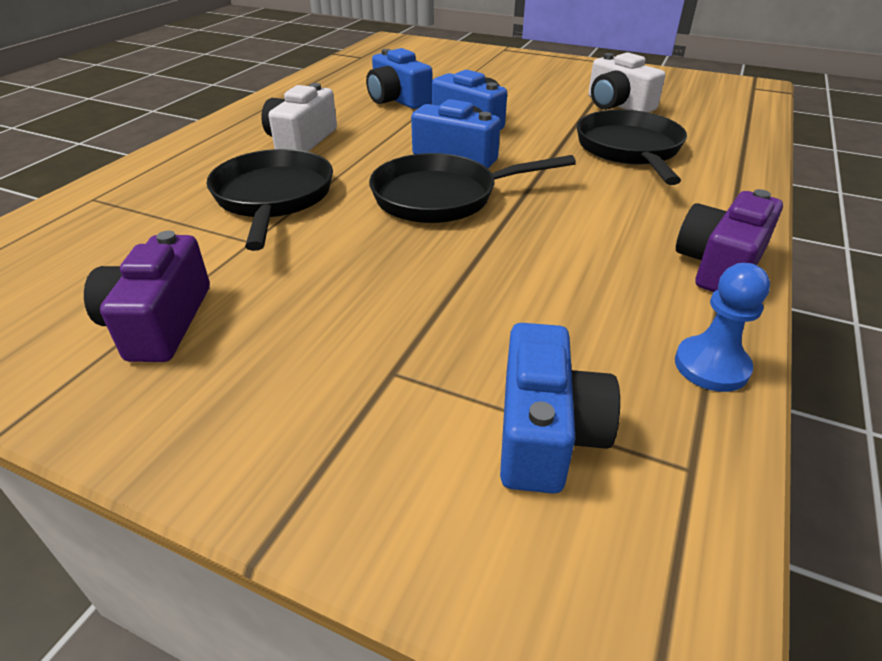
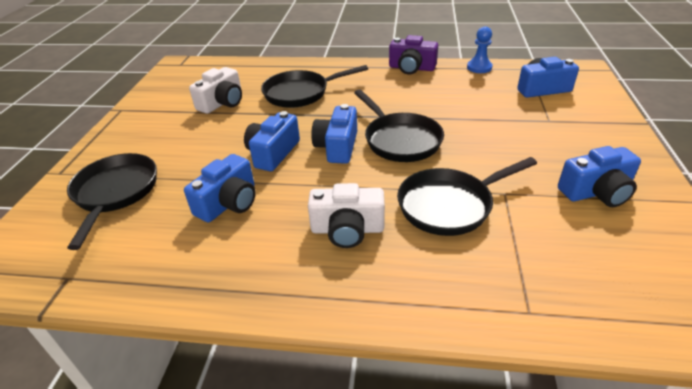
camera: 105 degrees left, 0 degrees up
purple camera [84,231,210,362] -> blue camera [558,146,641,207]
none -> black pan [67,153,157,250]

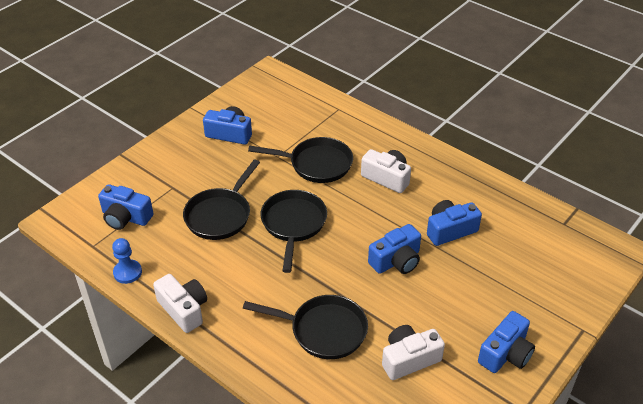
camera: 150 degrees left, 5 degrees up
black pan [67,153,157,250] -> black pan moved to [183,159,260,240]
blue camera [311,104,357,164] -> blue camera moved to [478,311,535,373]
purple camera [389,35,438,74] -> white camera [153,274,207,333]

